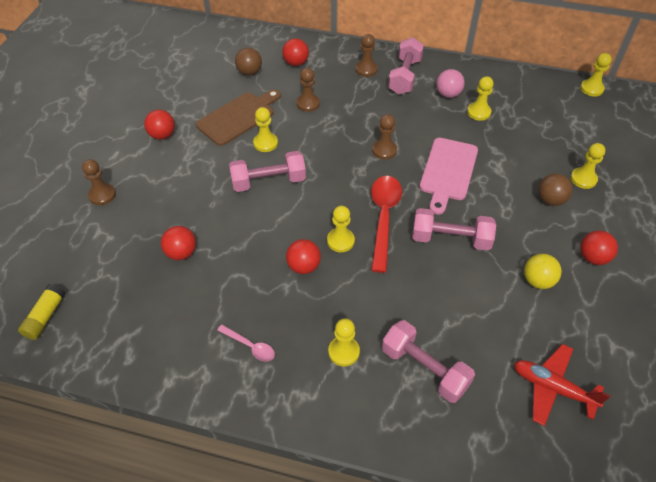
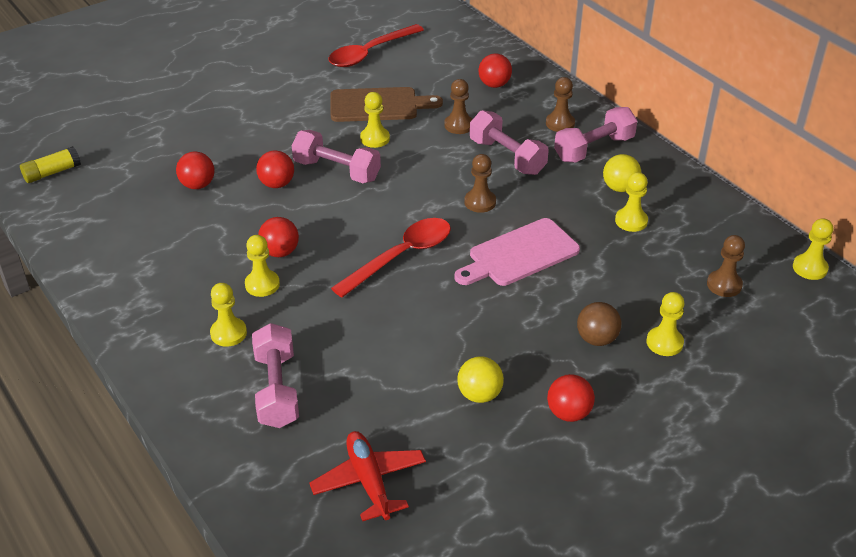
camera: 40 degrees right, 10 degrees down
brown pawn [82,159,116,205] -> brown pawn moved to [707,235,745,297]
red ball [144,110,175,140] -> red ball moved to [256,151,294,188]
pink spoon [217,325,275,361] -> none
brown ball [235,48,262,76] -> none
yellow pawn [327,206,355,252] -> yellow pawn moved to [245,235,280,297]
pink dumbbell [412,208,496,251] -> pink dumbbell moved to [470,110,549,175]
pink ball [436,69,465,98] -> yellow ball [603,154,641,192]
none -> red spoon [328,24,424,67]

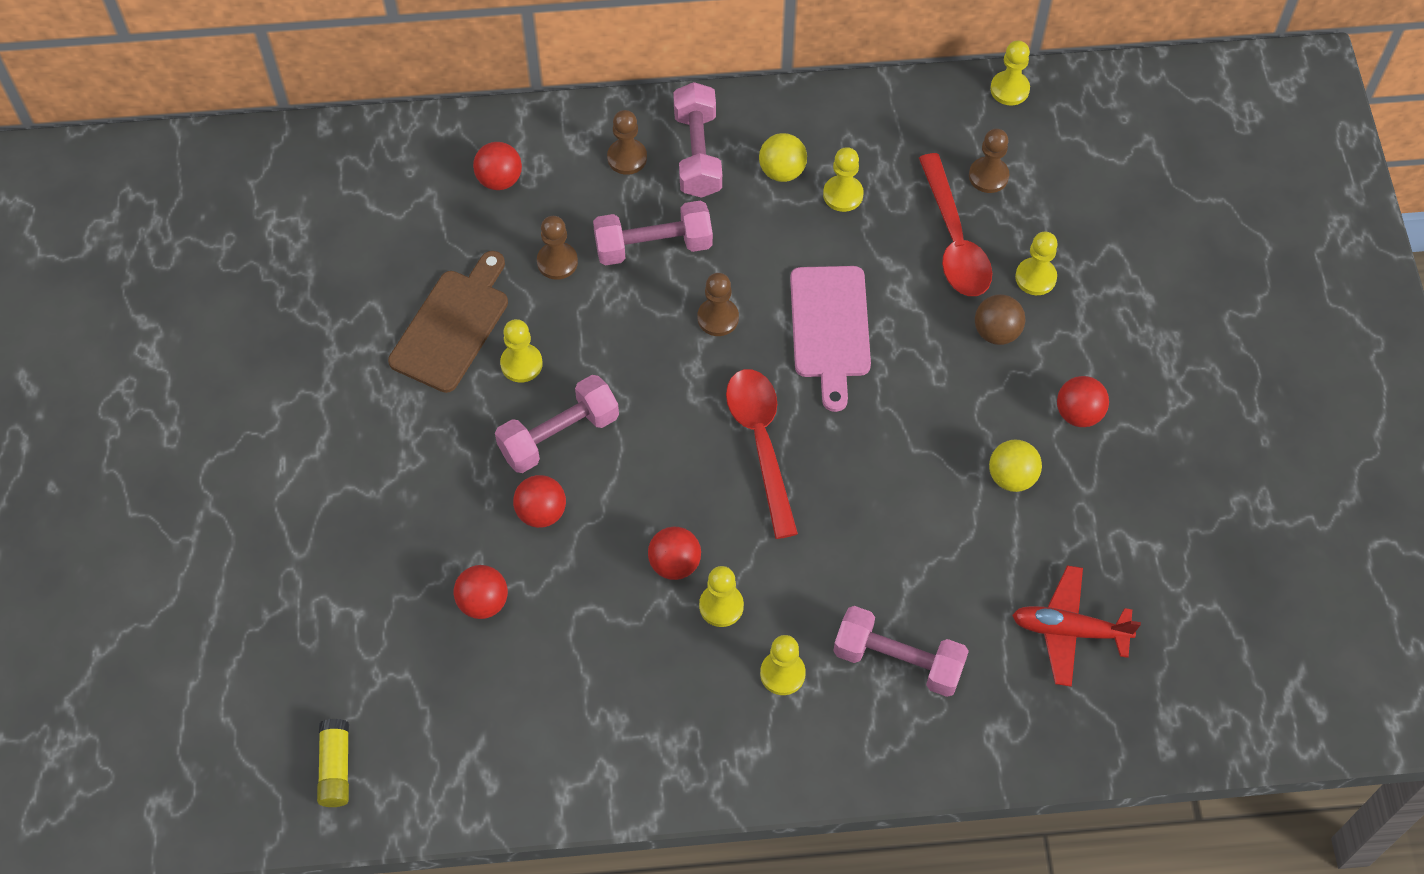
camera: 60 degrees left, 20 degrees up
red spoon [328,24,424,67] -> red spoon moved to [919,153,992,296]

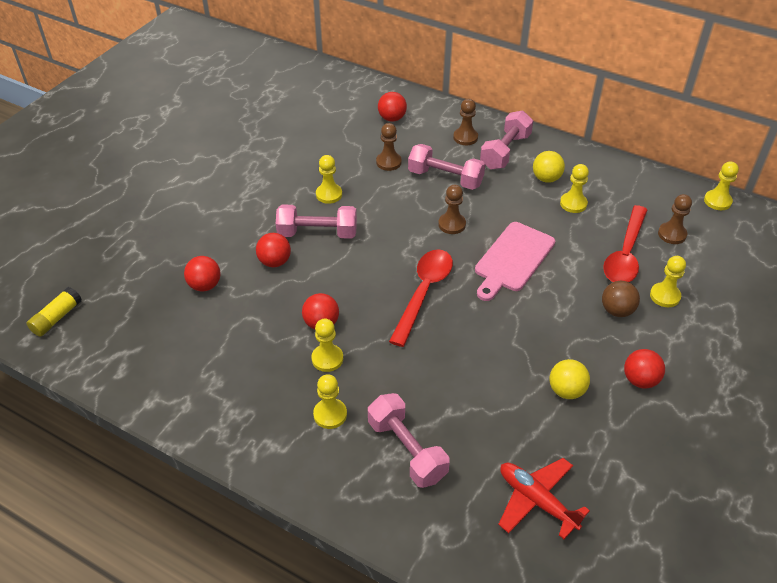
camera: 35 degrees right, 15 degrees down
brown cutting board [388,251,508,393] -> none

